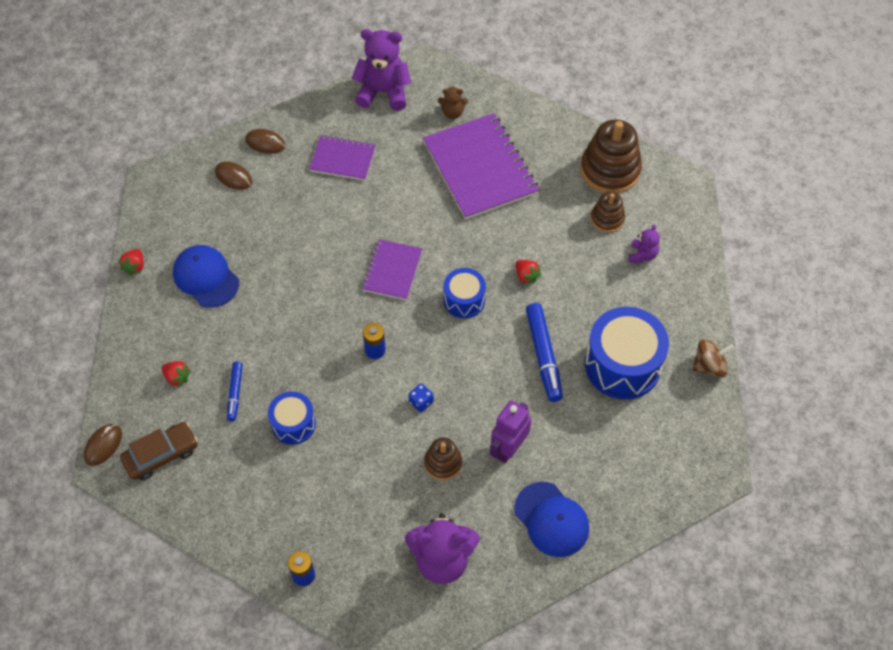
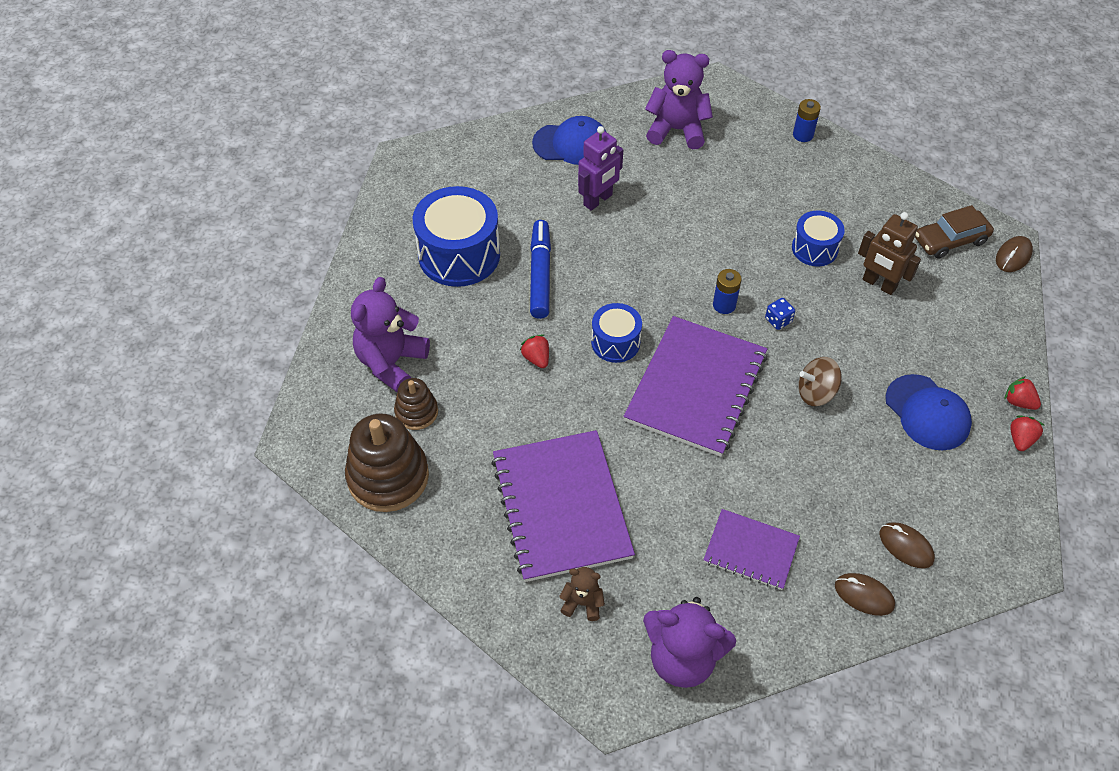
camera: 170 degrees left, 5 degrees down
red strawberry [161,361,191,388] -> red strawberry moved to [1004,376,1041,410]
blue marker [227,362,243,421] -> brown robot [858,212,921,295]
purple notebook [362,239,422,300] -> purple notebook [624,316,767,457], size x1.82
blue dice [408,383,434,412] -> blue dice moved to [765,298,795,330]
brown stacking toy [424,437,462,481] -> none
blue cap [514,482,589,557] -> blue cap turned 120 degrees clockwise [532,116,606,165]
purple teddy bear [629,224,660,263] -> purple teddy bear [351,277,430,392], size x1.98
brown spinning top [692,339,734,377] -> brown spinning top moved to [798,357,842,406]

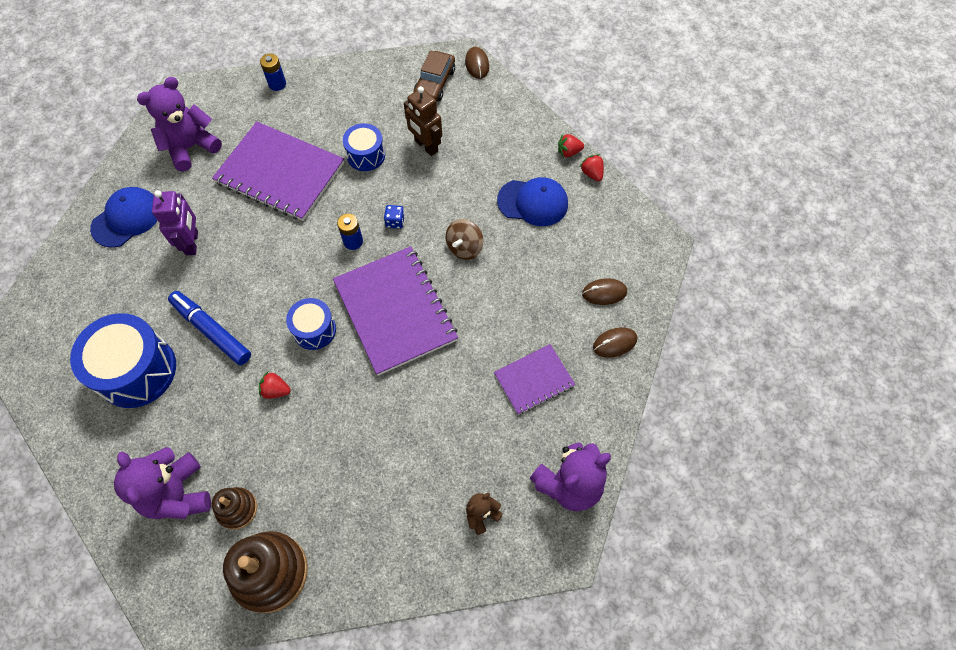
camera: 50 degrees left, 10 degrees up
purple notebook [491,430,635,582] -> purple notebook moved to [212,122,344,221]
brown robot [858,212,921,295] -> brown robot turned 60 degrees clockwise [404,86,442,156]

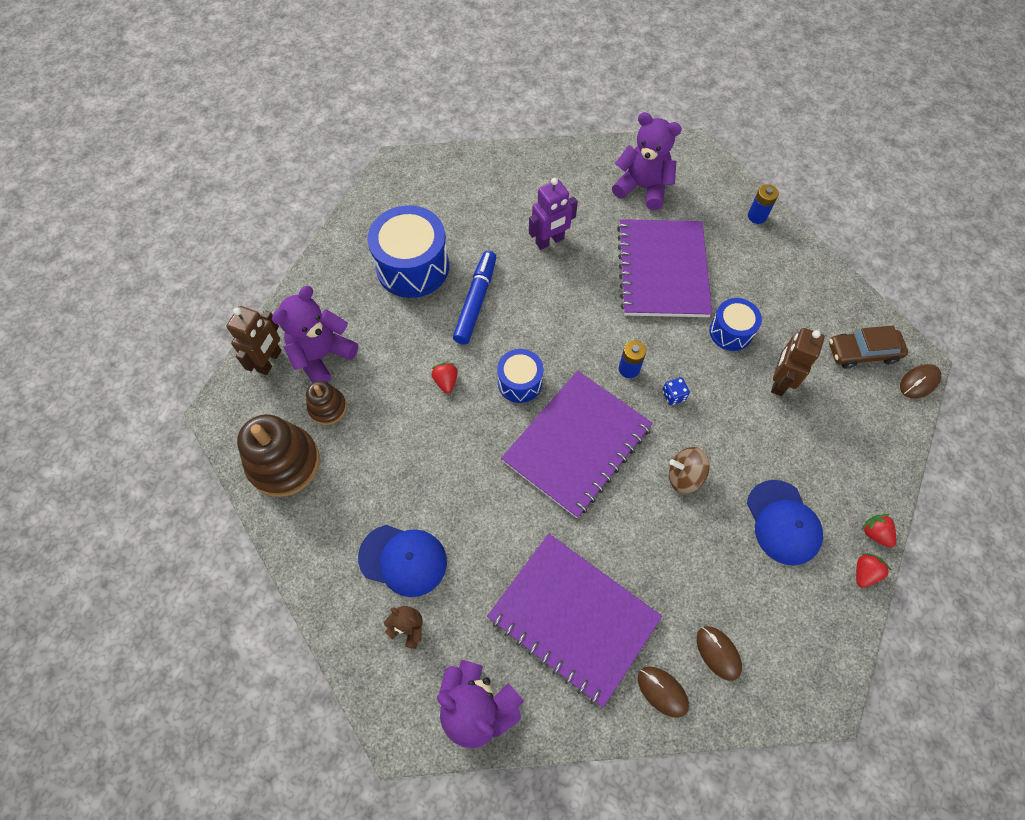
camera: 65 degrees right, 0 degrees up
blue cap [90,187,158,248] -> blue cap moved to [358,525,447,597]
purple notebook [494,344,575,415] -> purple notebook [487,534,662,707], size x1.82
none -> brown robot [226,306,281,375]

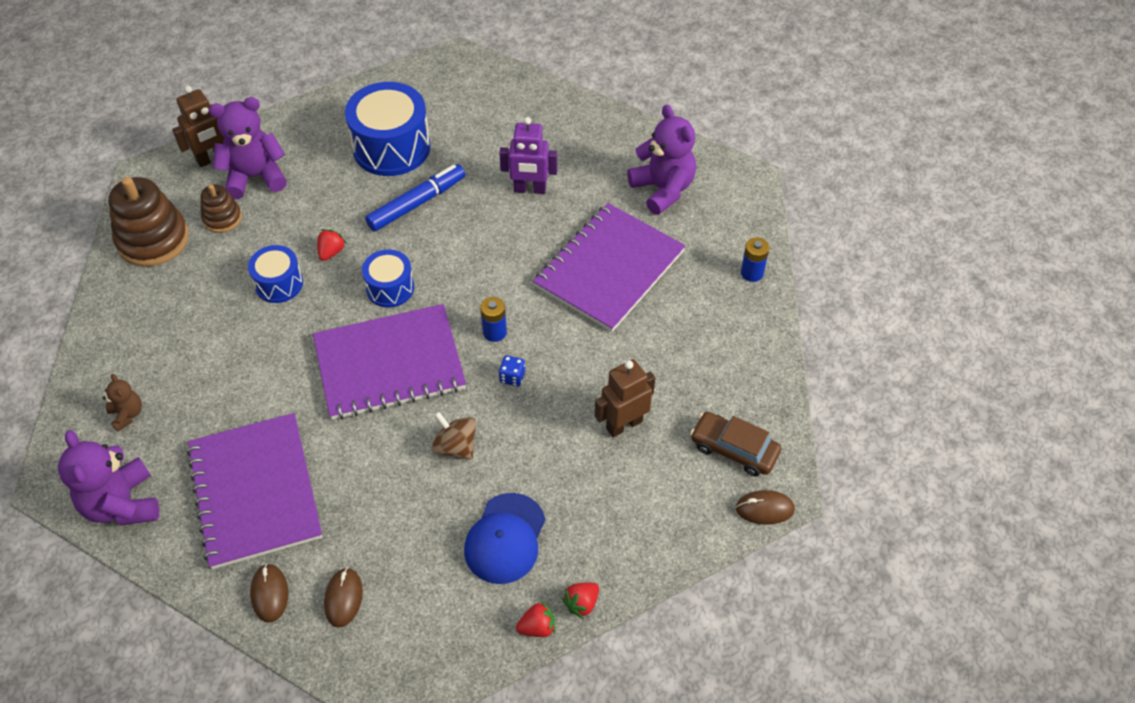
camera: 35 degrees right, 10 degrees down
blue cap [358,525,447,597] -> none
blue drum [709,298,762,351] -> blue drum moved to [248,245,303,303]
red strawberry [862,514,896,548] -> red strawberry turned 135 degrees counterclockwise [562,582,599,619]

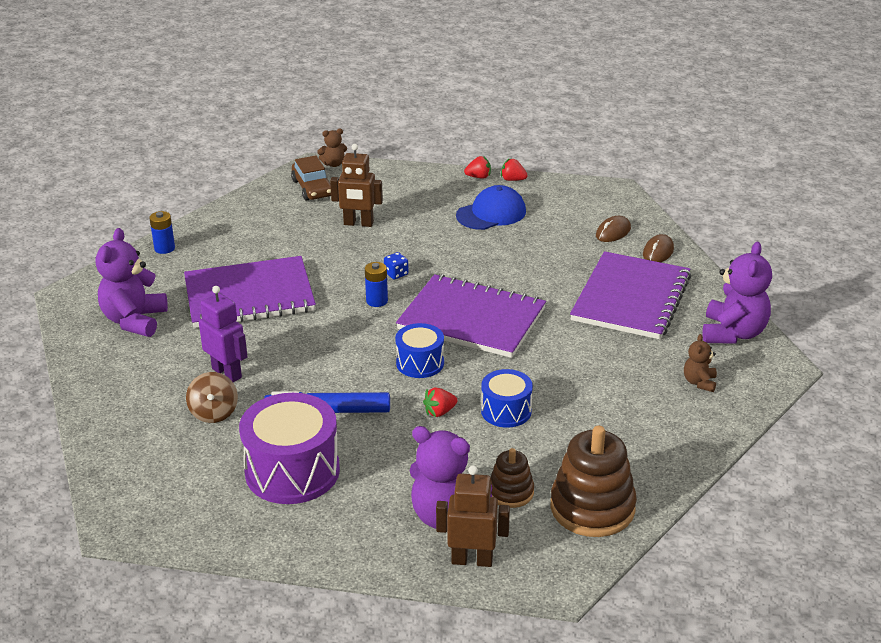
camera: 140 degrees left, 20 degrees down
blue drum [345,82,430,176] -> purple drum [239,393,340,504]
brown spinning top [432,412,476,460] -> brown spinning top moved to [186,372,238,423]
brown mouse [736,490,795,525] -> brown teddy bear [317,129,347,167]

